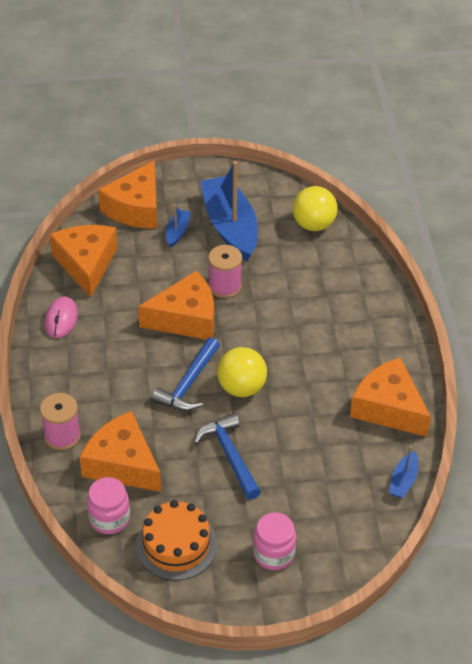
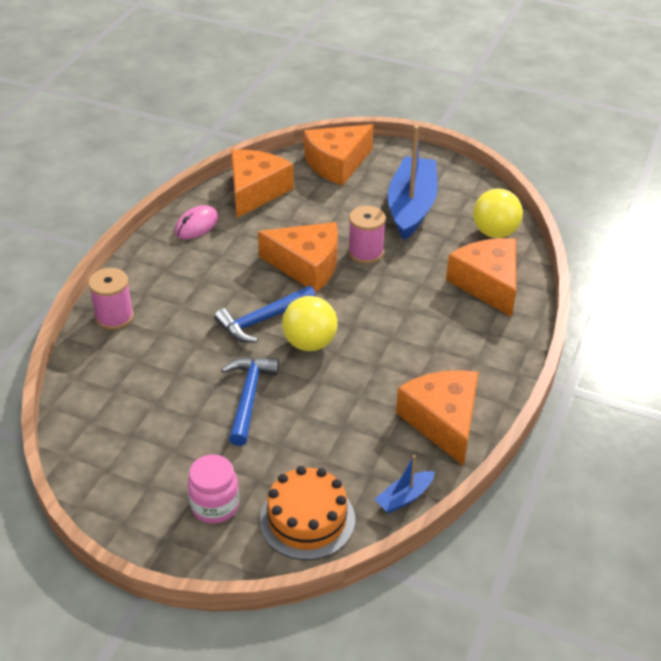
camera: 30 degrees right, 5 degrees down
orange cheese [80,411,161,492] -> orange cheese moved to [446,238,516,317]
pink jar [87,477,130,534] -> none
orange cake [136,500,217,580] -> orange cake moved to [259,466,355,560]
blue boat [166,204,191,247] -> none

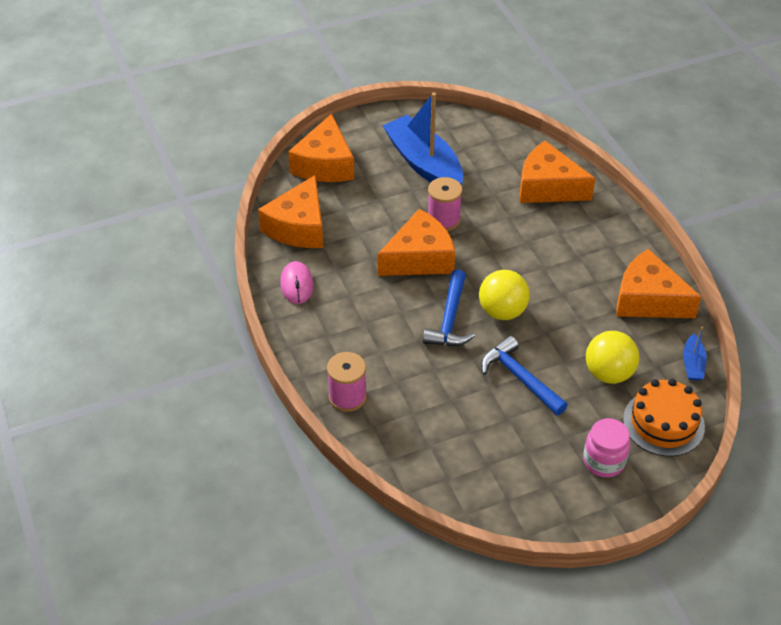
camera: 45 degrees left, 5 degrees up
orange cheese [231,149,294,218] -> orange cheese turned 135 degrees counterclockwise [258,175,323,248]
yellow ball [473,189,523,238] -> yellow ball moved to [586,331,639,384]

